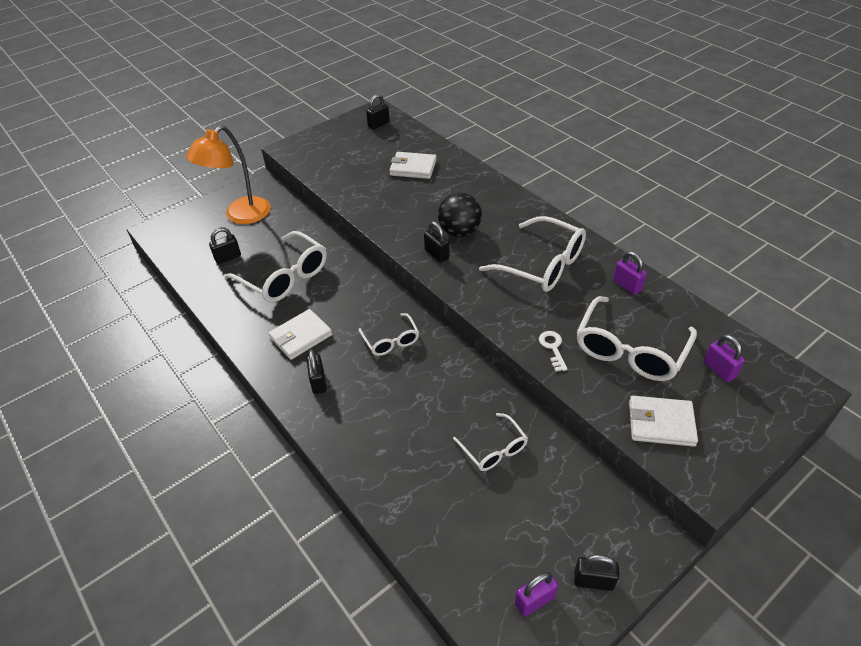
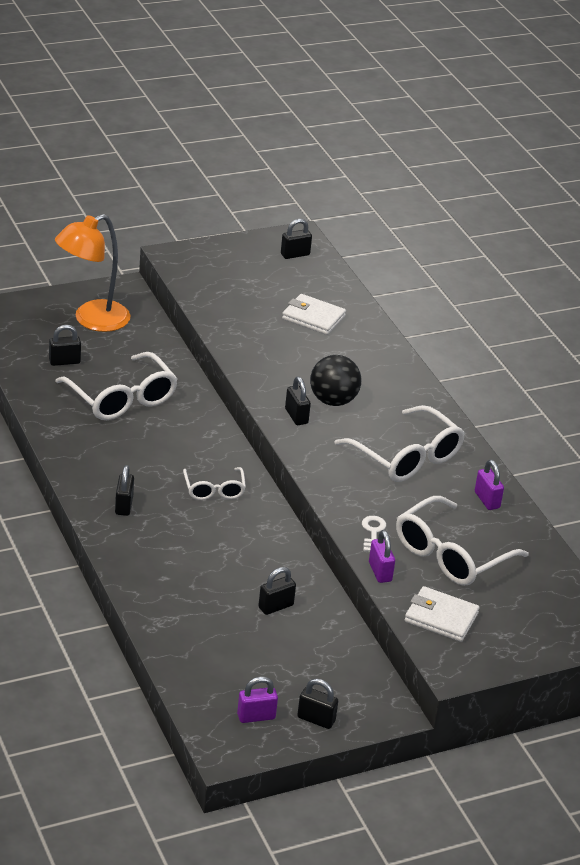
camera: 10 degrees right, 10 degrees down
white wallet [268,309,332,360] -> none
white glasses [453,413,528,471] -> black padlock [258,567,296,615]
purple padlock [704,334,745,382] -> purple padlock moved to [369,530,395,583]

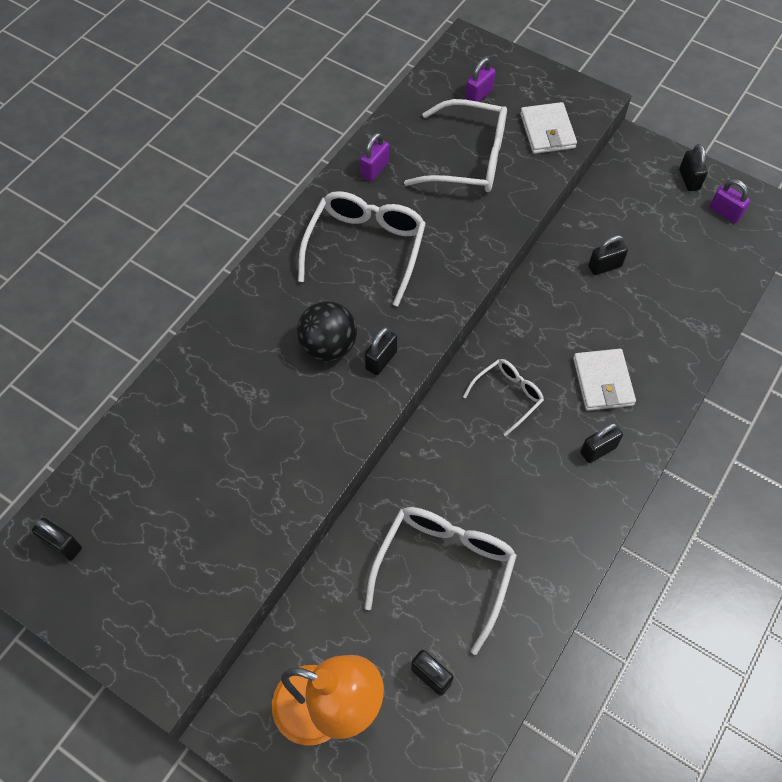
camera: 120 degrees left, 25 degrees up
black padlock [258,567,296,615] -> black padlock turned 45 degrees counterclockwise [588,235,628,275]
white wallet [282,294,346,335] -> white wallet moved to [573,349,636,411]
white key [362,516,386,552] -> none
purple padlock [369,530,395,583] -> purple padlock moved to [465,58,495,102]

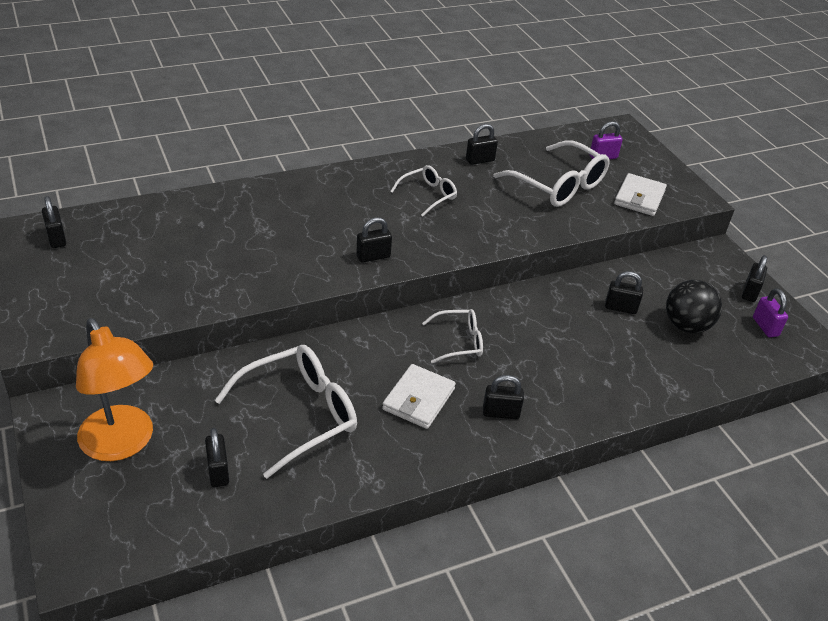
camera: 30 degrees right, 20 degrees down
black ball [297,301,357,361] -> black ball moved to [666,280,722,333]
white glasses [298,191,426,306] -> white glasses [390,165,457,217], size x0.56
purple padlock [360,133,389,181] -> black padlock [466,124,498,165]
white wallet [573,349,636,411] -> white wallet moved to [382,364,456,429]

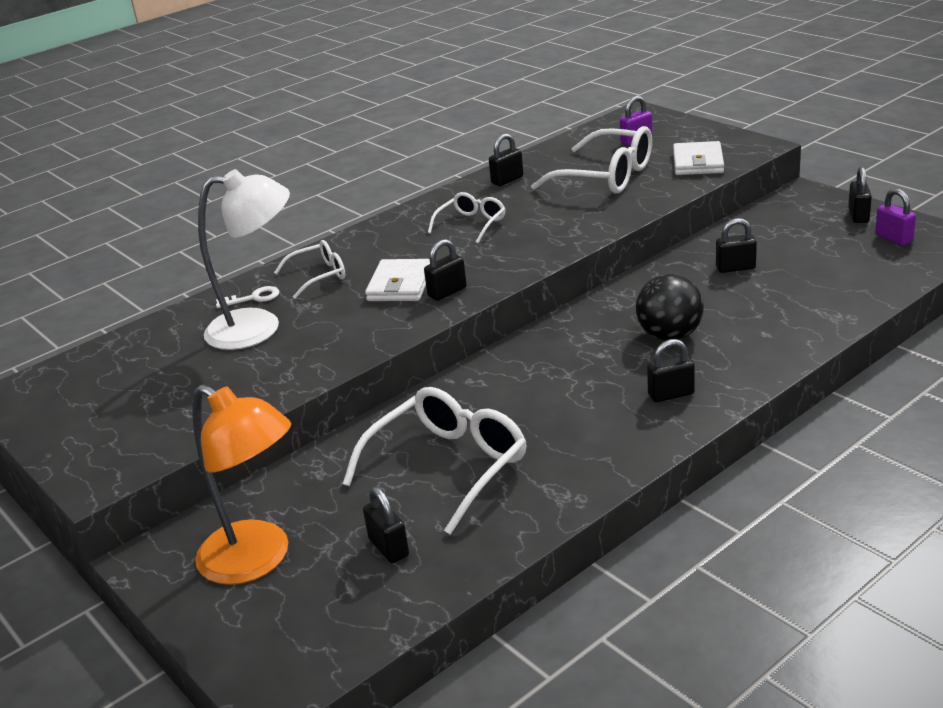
camera: 10 degrees left, 10 degrees down
black padlock [42,196,66,248] -> none
white wallet [382,364,456,429] -> white wallet moved to [365,259,430,301]
white glasses [422,309,483,364] -> white glasses moved to [274,240,345,299]
black ball [666,280,722,333] -> black ball moved to [636,274,704,341]
none -> white lamp [198,169,290,350]
none -> white key [216,286,279,308]

